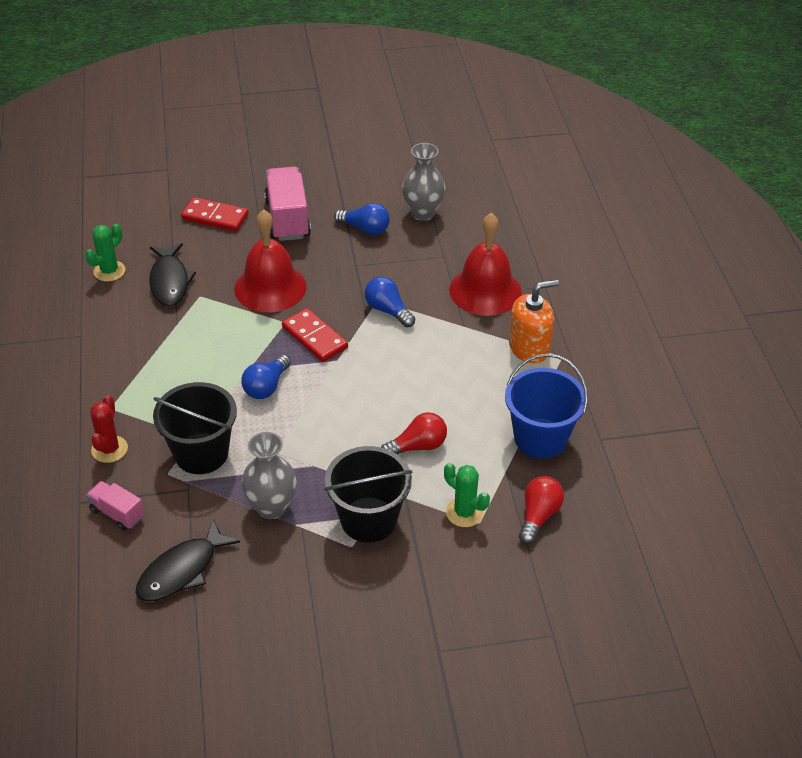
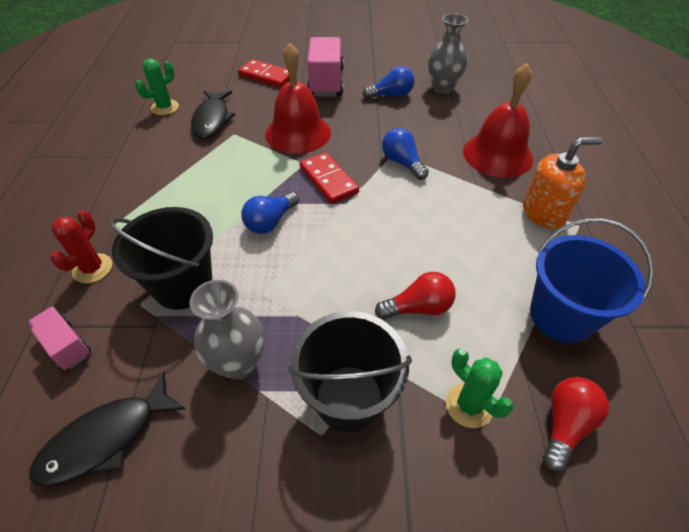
camera: 10 degrees right, 5 degrees up
blue light bulb [334,203,390,235] -> blue light bulb turned 45 degrees counterclockwise [362,66,414,99]

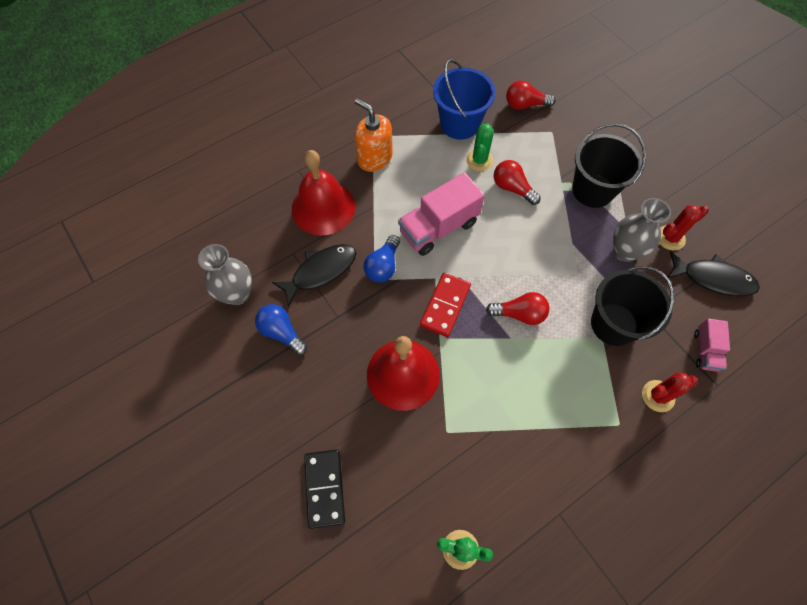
camera: 125 degrees left, 15 degrees up
black fish [191,91,236,139] -> black fish moved to [272,244,356,307]
red domino [238,59,290,88] -> black domino [304,450,345,529]
blue light bulb [241,192,299,234] -> red light bulb [486,292,550,325]
pink truck [307,37,344,97] -> pink truck moved to [398,173,485,256]
green cactus [446,349,514,428] -> green cactus moved to [466,123,494,171]
none -> red cactus [659,205,709,250]

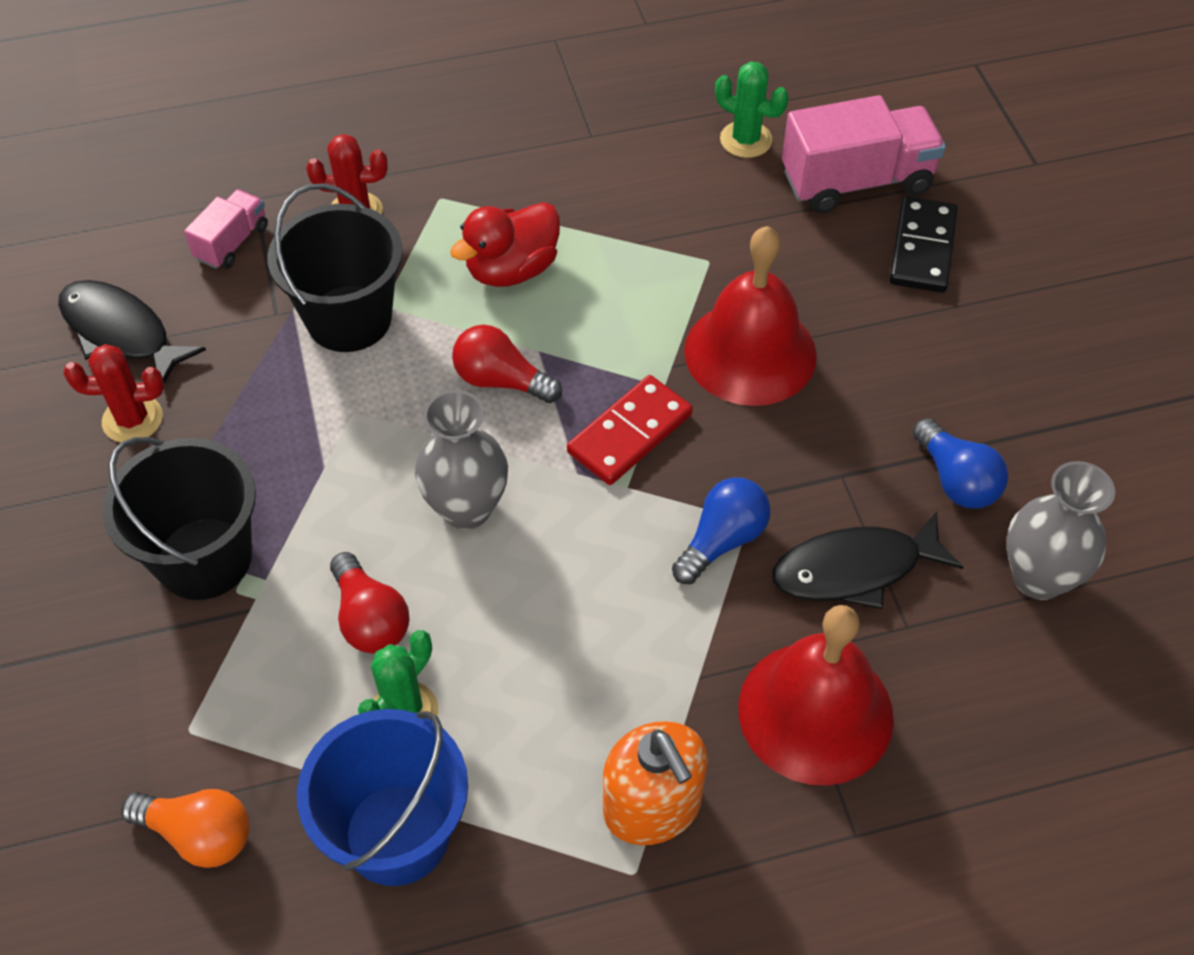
camera: 160 degrees left, 10 degrees down
pink truck [398,173,485,256] -> pink truck moved to [782,95,946,213]
red light bulb [506,80,556,110] -> orange light bulb [121,789,250,868]
grey vase [613,198,671,262] -> grey vase moved to [415,390,508,529]
none -> red duck [450,202,560,287]

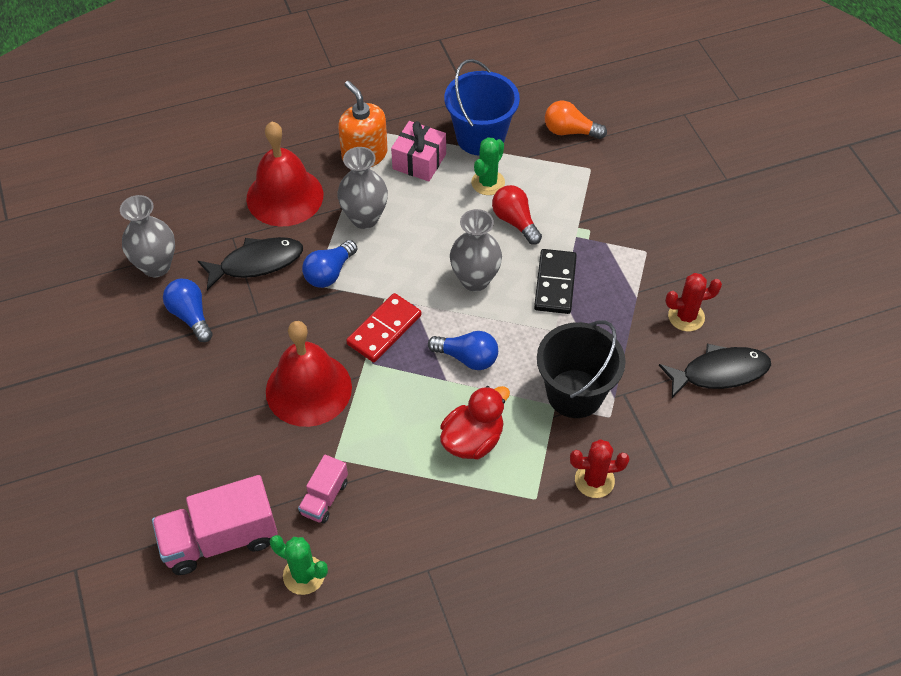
camera: 175 degrees right, 0 degrees up
black fish [58,280,206,383] -> black fish turned 45 degrees counterclockwise [659,343,771,398]
black bucket [102,437,256,600] -> none
pink truck [184,190,268,269] -> pink truck moved to [298,455,348,523]
red light bulb [452,325,562,403] -> blue light bulb [428,331,498,370]
black domino [889,196,958,293] -> black domino moved to [534,249,577,314]
none -> grey vase [337,147,388,229]
none -> pink gift [391,121,446,182]

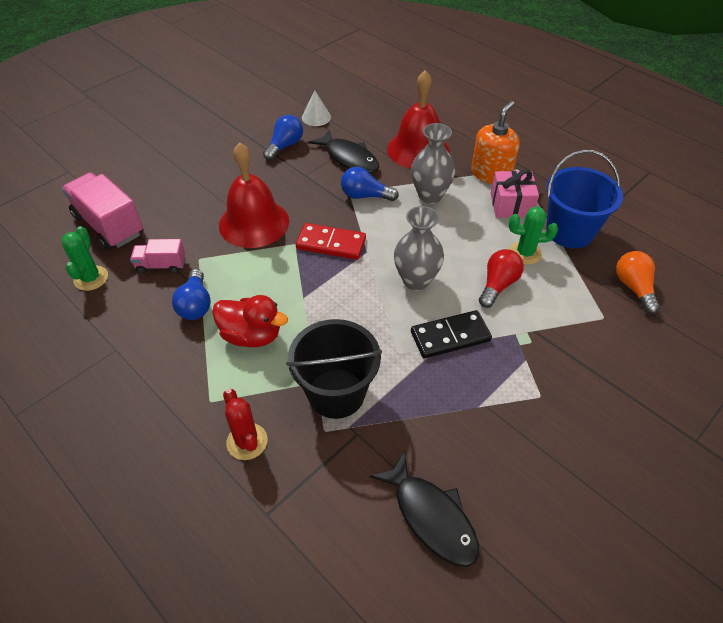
camera: 65 degrees right, 5 degrees down
grey vase [120,195,175,277] -> white cone [302,90,331,126]
blue light bulb [428,331,498,370] -> blue light bulb moved to [172,269,211,320]
red cactus [665,273,722,331] -> none

